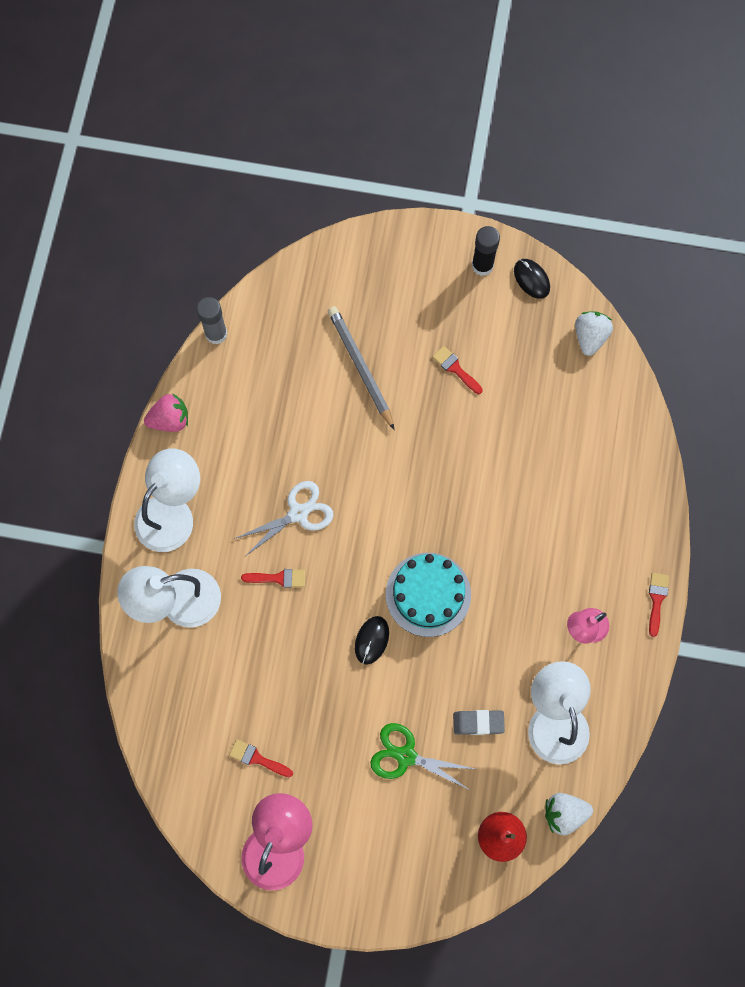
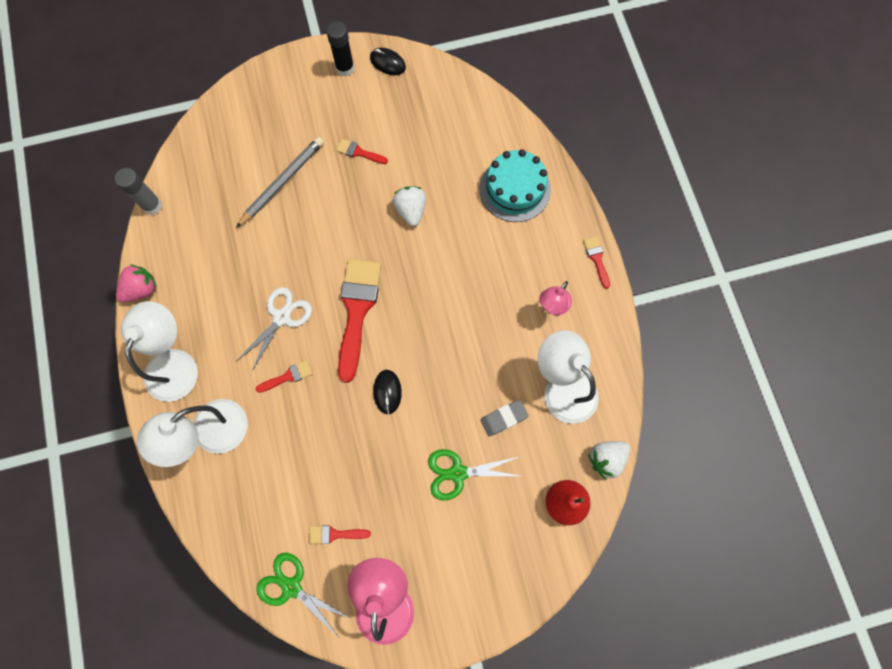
camera: 25 degrees left, 0 degrees up
grey pencil [328,306,394,430] -> grey pencil turned 90 degrees clockwise [236,137,324,228]
turquoise cake [386,553,471,637] -> turquoise cake moved to [480,149,551,222]
white strawberry [575,311,613,356] -> white strawberry moved to [392,186,426,226]
none -> green scissors [256,553,352,637]
none -> red brush [338,259,381,383]

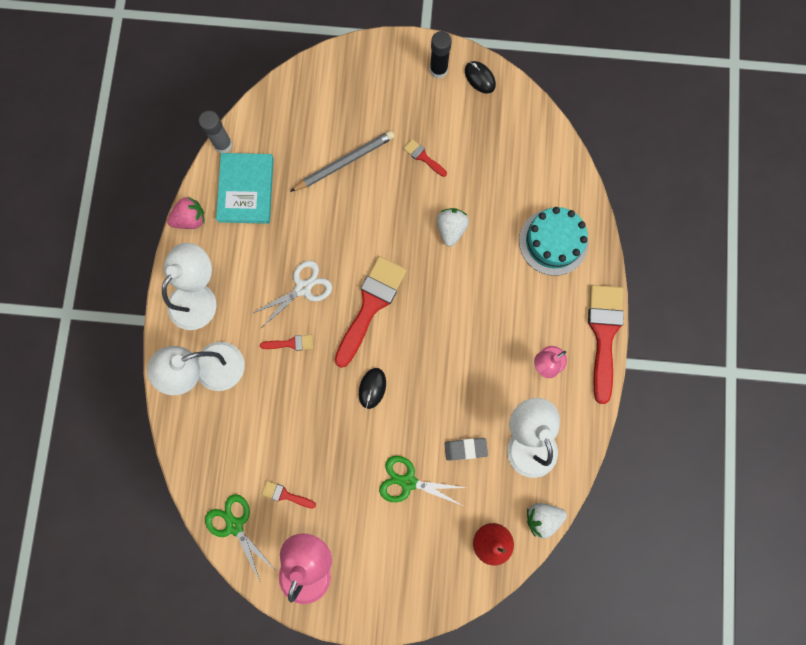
camera: 20 degrees right, 5 degrees up
red brush [583,236,610,289] -> red brush [588,285,624,404], size x2.23
none -> turquoise book [216,153,274,224]

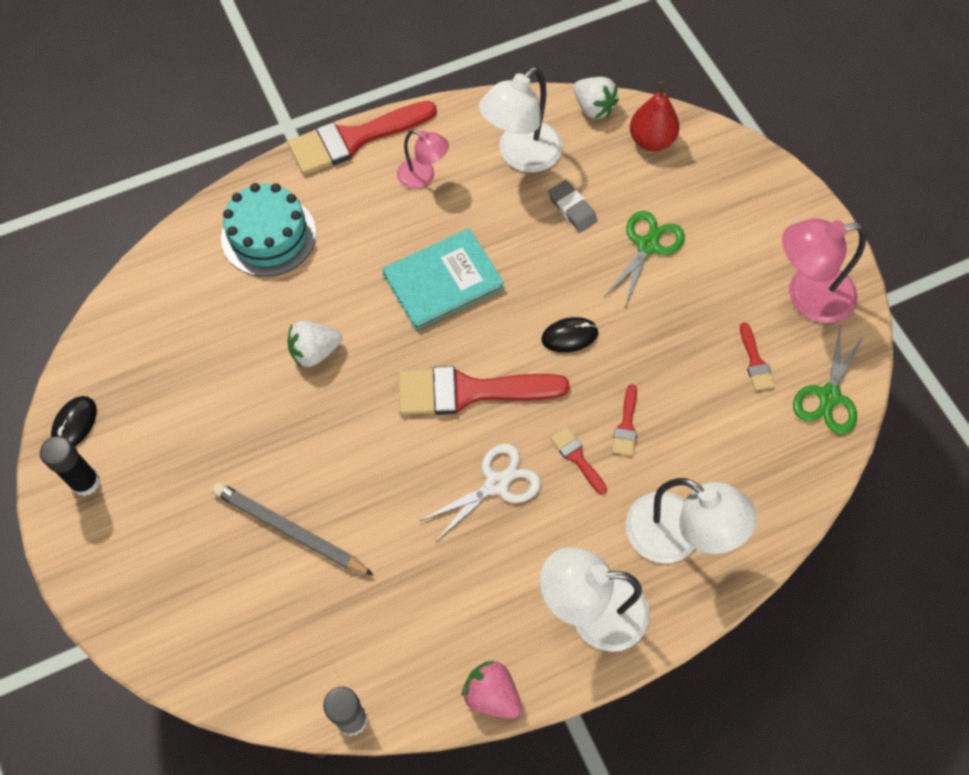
camera: 120 degrees left, 15 degrees down
turquoise book [216,153,274,224] -> turquoise book moved to [382,228,504,330]
white scissors [251,260,332,327] -> white scissors turned 120 degrees clockwise [420,444,541,542]
green scissors [379,456,467,505] -> green scissors turned 135 degrees counterclockwise [604,211,685,308]
red brush [403,139,447,177] -> red brush moved to [612,384,637,456]

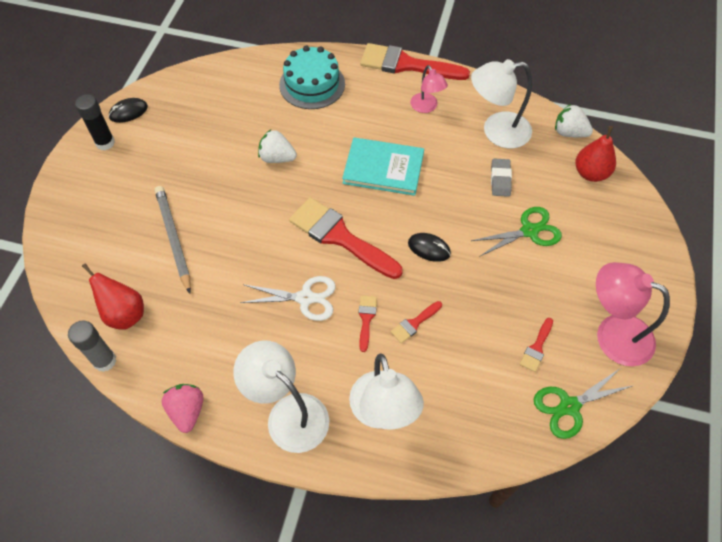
camera: 40 degrees right, 5 degrees down
white strawberry [573,77,619,119] -> white strawberry turned 120 degrees clockwise [555,104,593,137]
none -> red pear [82,263,144,330]

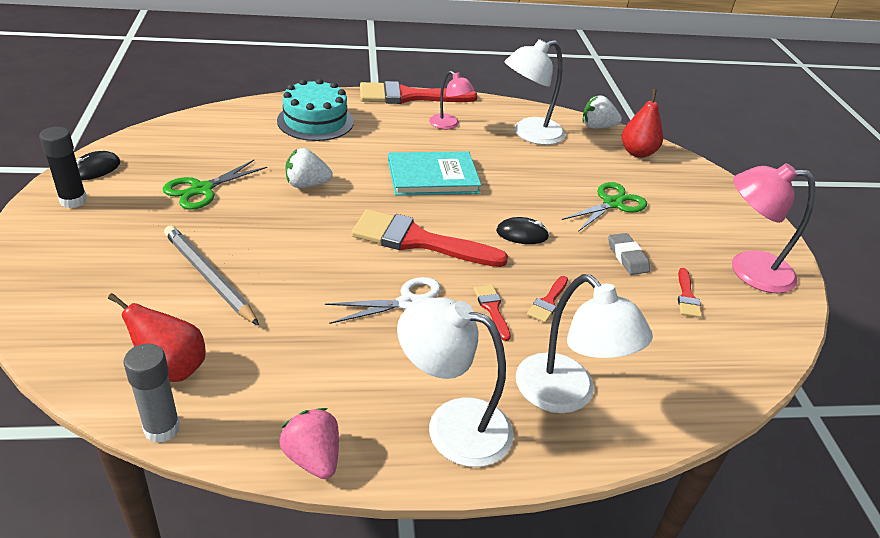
camera: 25 degrees left, 20 degrees down
grey eraser [491,159,512,197] -> grey eraser moved to [608,233,650,275]
green scissors [534,369,634,439] -> green scissors moved to [163,159,267,209]

